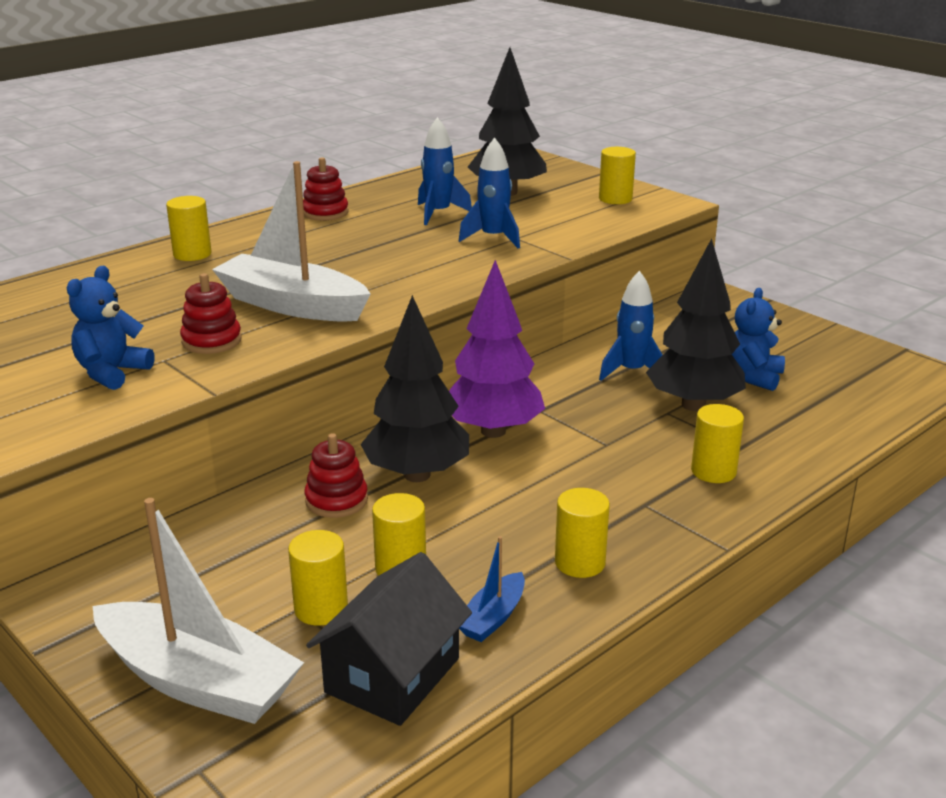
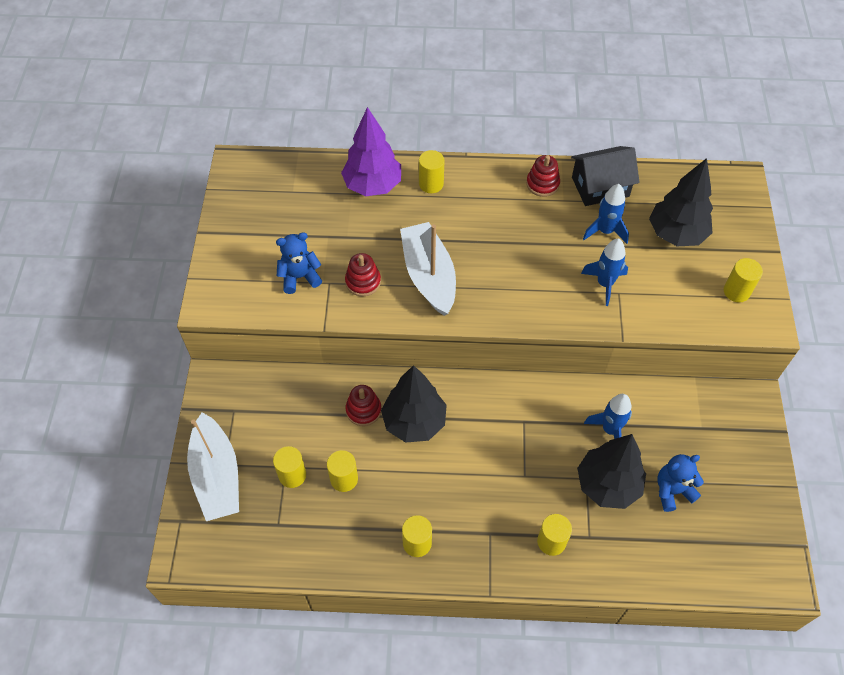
camera: 45 degrees right, 30 degrees up
black house [306,552,472,726] -> black house moved to [571,146,640,206]
purple tree [449,260,545,438] -> purple tree moved to [341,107,401,196]
blue boat [459,536,525,642] -> none

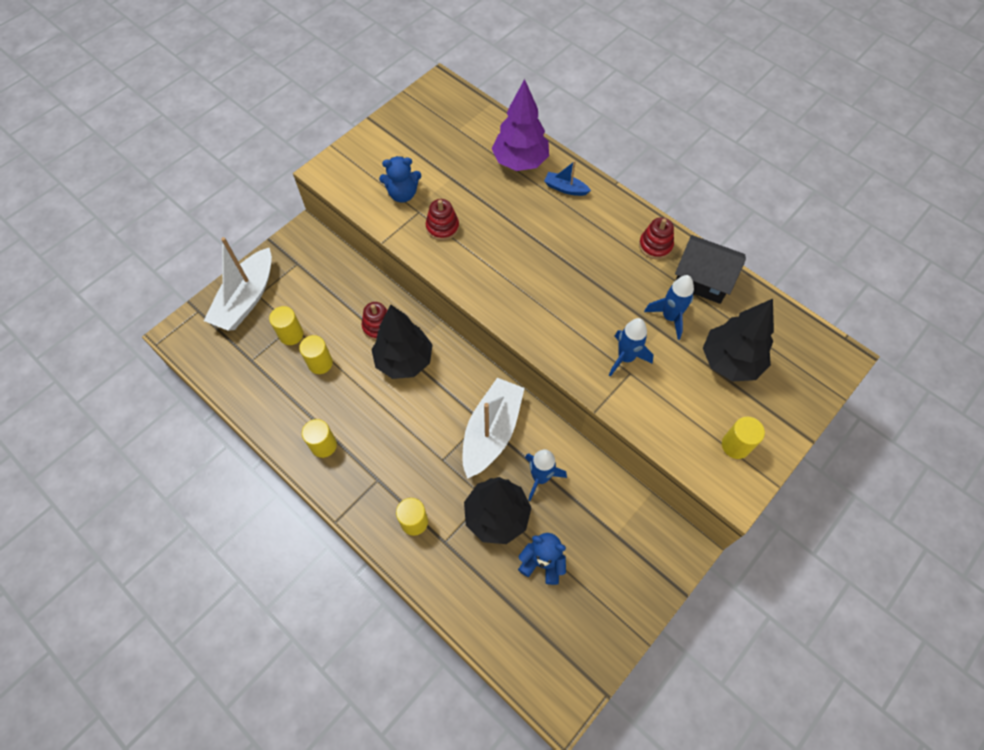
camera: 40 degrees right, 5 degrees up
blue teddy bear [276,232,322,294] -> blue teddy bear turned 150 degrees clockwise [379,156,421,203]
white boat [400,222,456,316] -> white boat moved to [462,378,525,479]
yellow cylinder [419,150,444,193] -> blue boat [544,161,591,196]

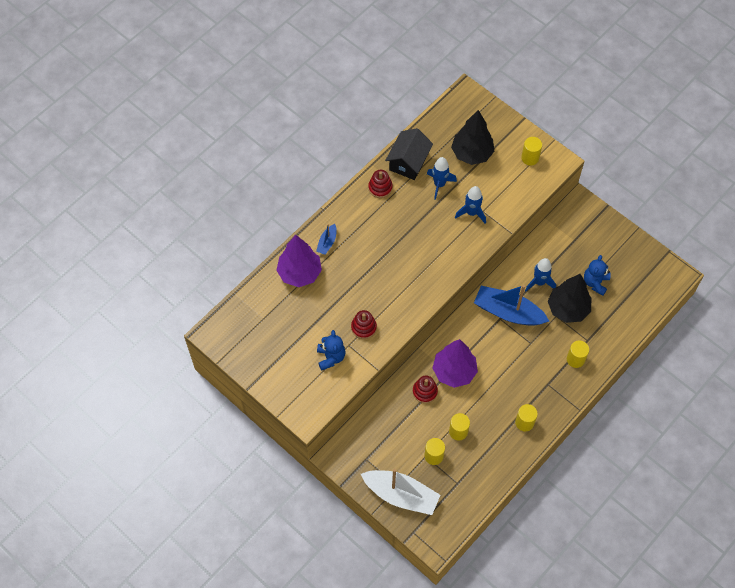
camera: 90 degrees left, 0 degrees up
black tree [371,304,433,379] -> purple tree [432,339,478,388]
white boat [462,378,525,479] -> blue boat [474,285,549,326]

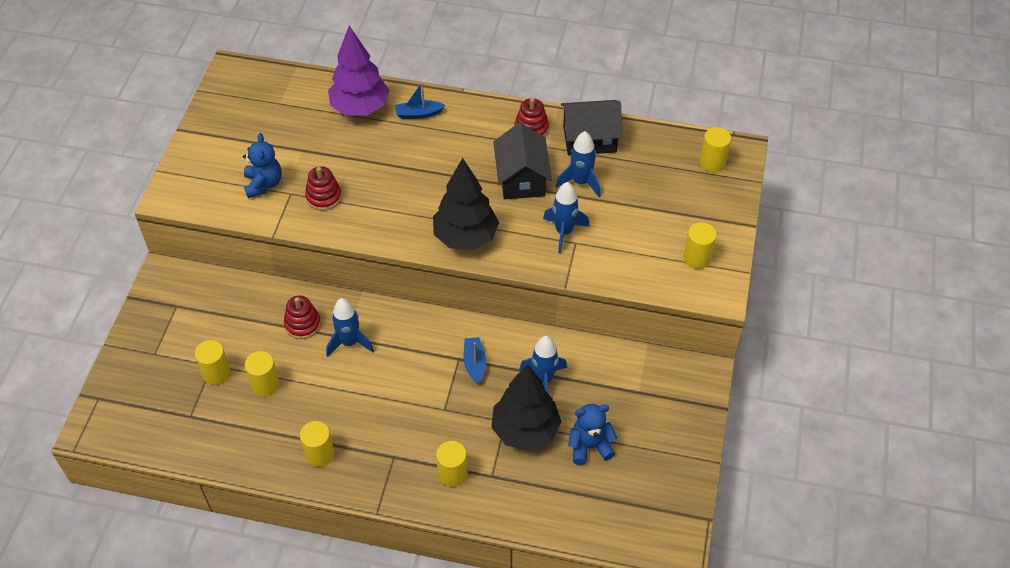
camera: 60 degrees right, 10 degrees down
blue teddy bear [317,330,345,371] -> blue teddy bear turned 60 degrees counterclockwise [243,133,282,198]
white boat [361,469,440,515] -> none
purple tree [432,339,478,388] -> blue rocket [326,298,374,357]
black tree [451,110,495,165] -> black tree moved to [433,158,499,250]
blue boat [474,285,549,326] -> blue boat [463,337,486,384], size x0.47
none -> black house [493,123,552,199]
none -> yellow cylinder [700,127,731,172]

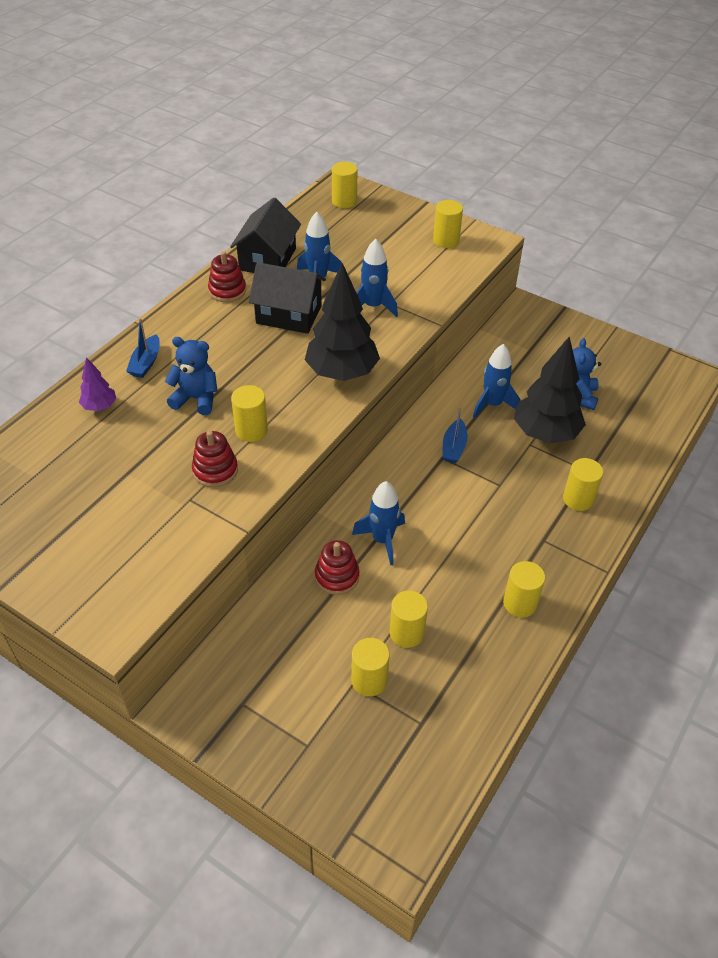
camera: 70 degrees left, 5 degrees down
blue teddy bear [243,133,282,198] -> blue teddy bear moved to [164,337,217,415]
purple tree [328,26,390,116] -> purple tree [79,357,116,411], size x0.48
blue boat [463,337,486,384] -> blue boat turned 90 degrees counterclockwise [442,407,468,463]
none -> yellow cylinder [231,385,268,442]

